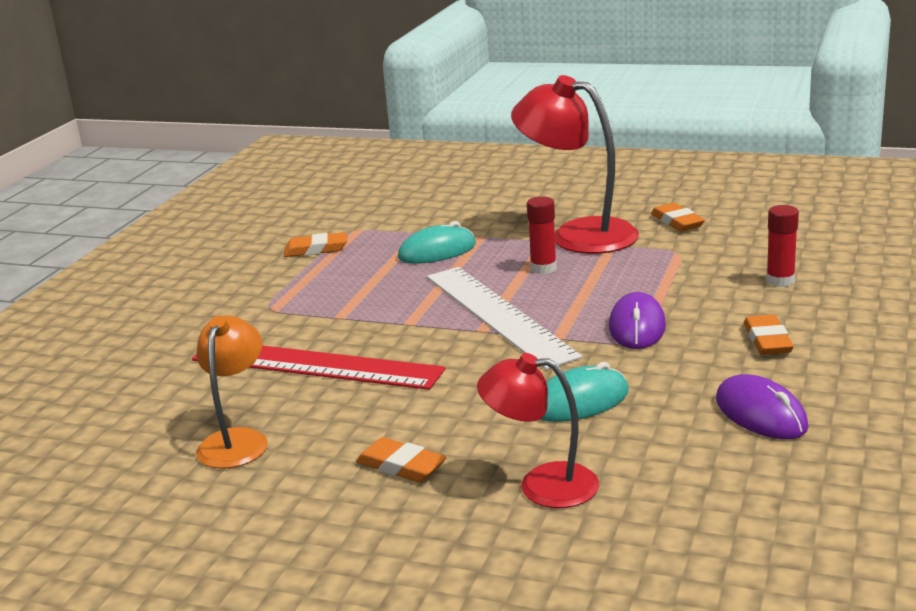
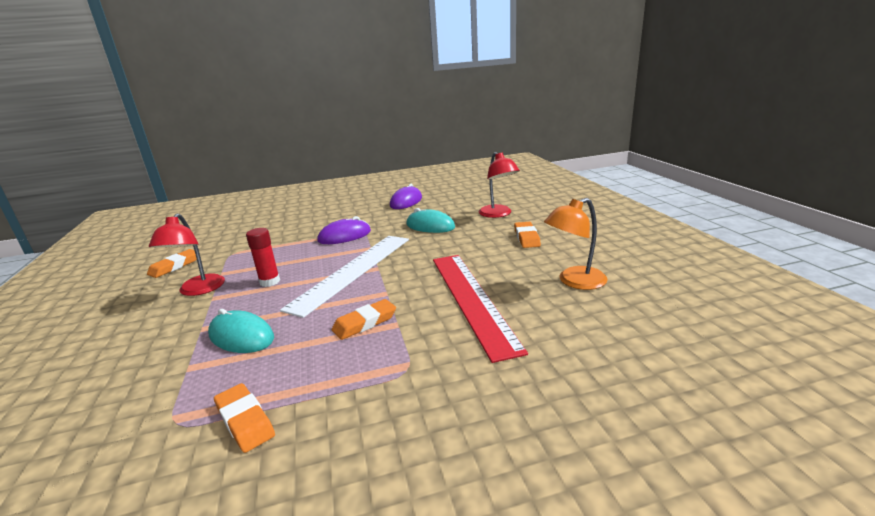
camera: 125 degrees left, 0 degrees up
red lamp [511,75,639,254] -> red lamp [149,214,225,296], size x0.62
orange eraser [744,314,794,355] -> orange eraser moved to [332,299,396,340]
red glue stick [766,205,799,287] -> none

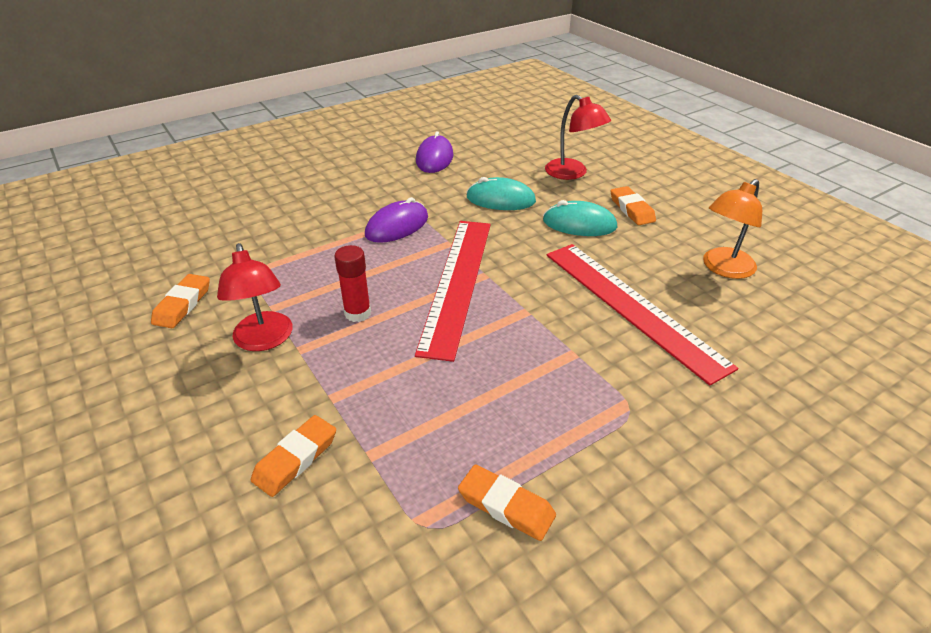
camera: 20 degrees left, 15 degrees up
turquoise mouse [208,309,274,353] -> turquoise mouse moved to [543,200,617,236]
white ruler [280,236,409,318] -> red ruler [415,221,491,362]
orange eraser [332,299,396,340] -> orange eraser moved to [251,415,336,497]

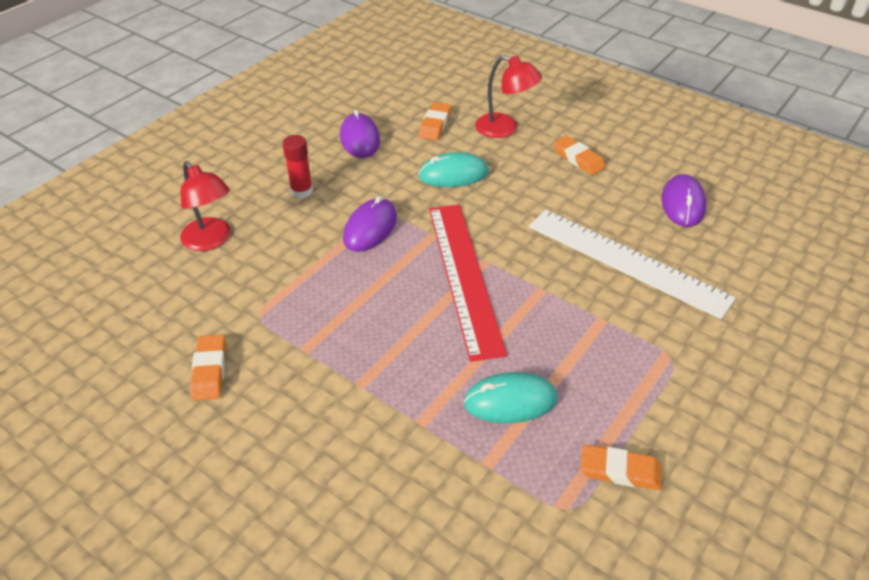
camera: 20 degrees left, 5 degrees up
red lamp [217,243,293,351] -> red lamp moved to [180,161,231,251]
orange eraser [251,415,336,497] -> orange eraser moved to [419,102,451,140]
red glue stick [334,245,371,322] -> red glue stick moved to [282,135,313,199]
turquoise mouse [543,200,617,236] -> turquoise mouse moved to [463,372,557,423]
red ruler [547,244,738,386] -> white ruler [529,210,736,319]
orange lamp [703,179,762,279] -> purple mouse [661,174,706,227]

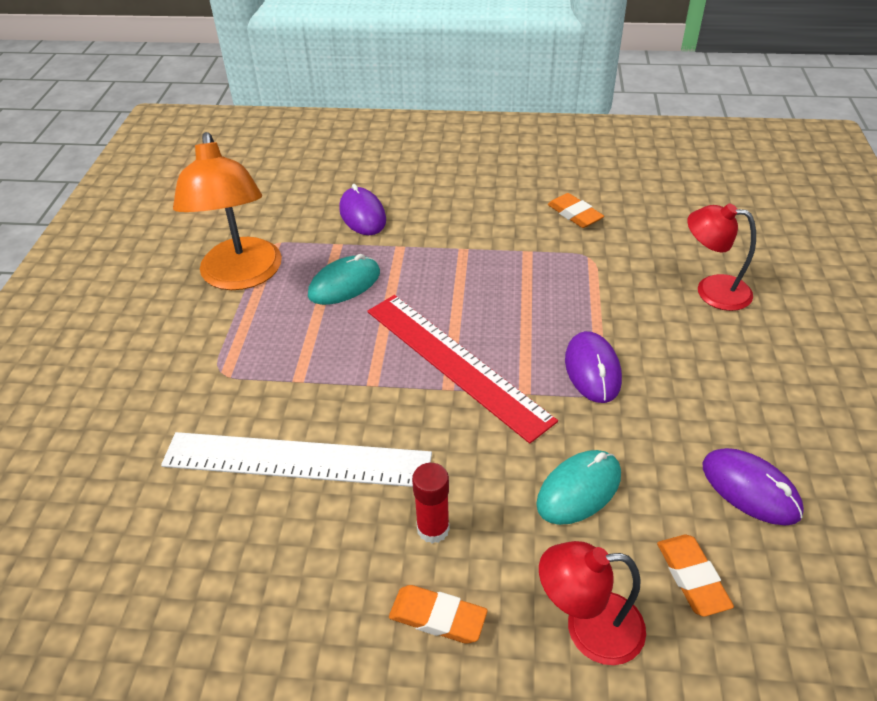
camera: 150 degrees right, 0 degrees up
red glue stick [282,135,313,199] -> red glue stick moved to [412,463,450,544]
orange eraser [580,445,662,490] -> orange lamp [173,132,282,290]
purple mouse [661,174,706,227] -> purple mouse moved to [339,184,386,235]

